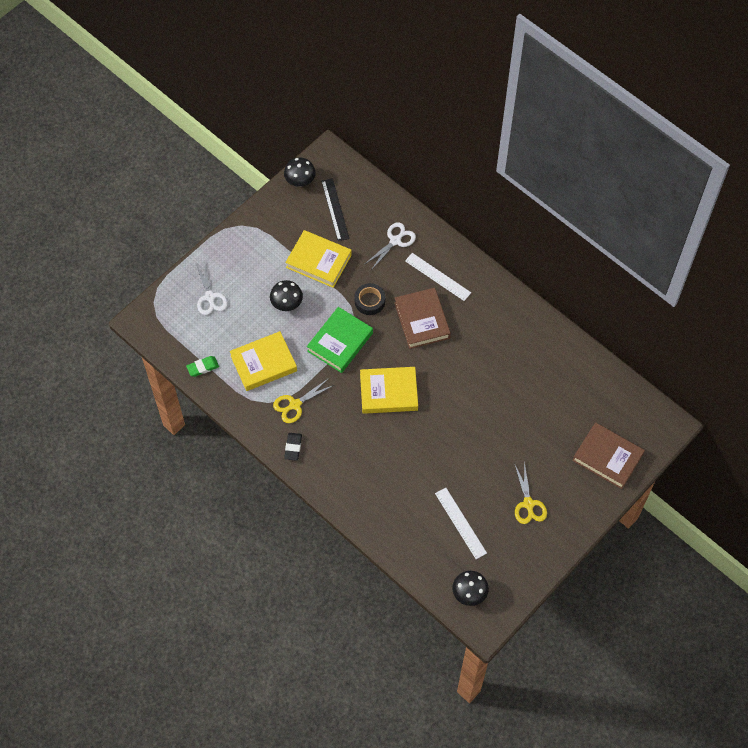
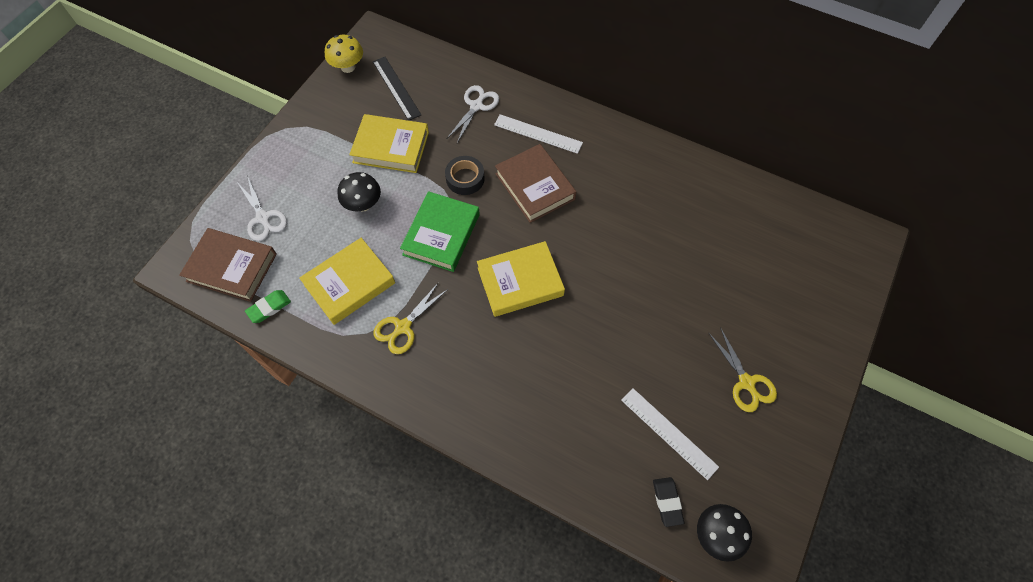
camera: 15 degrees left, 0 degrees up
black mushroom [284,158,316,187] -> yellow mushroom [325,35,363,73]
black eraser [284,433,302,461] -> black eraser moved to [653,477,684,527]
brown book [572,422,645,489] -> brown book moved to [179,228,277,302]

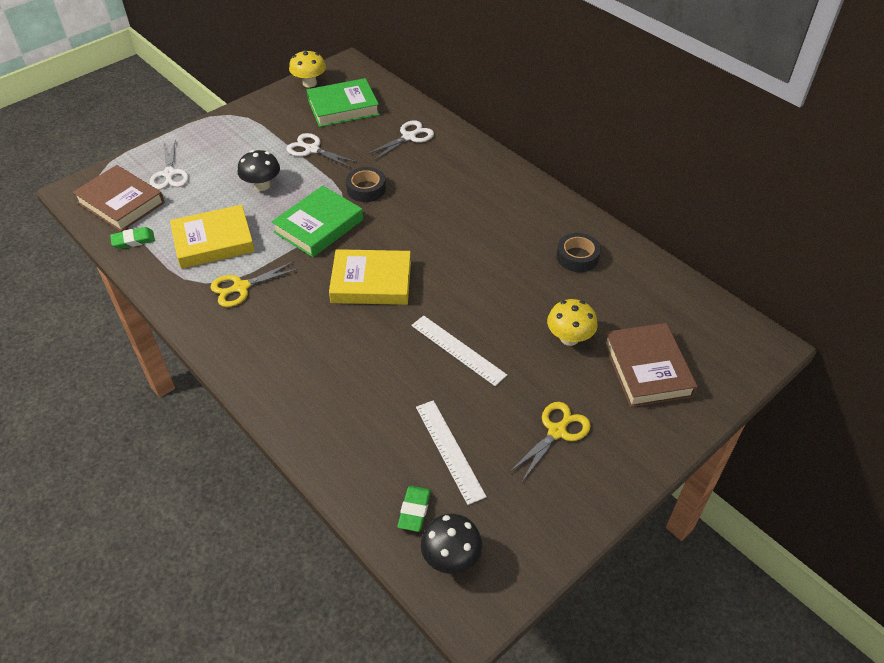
camera: 20 degrees right, 15 degrees down
yellow book [349,114,429,173] -> white scissors [286,133,358,168]
black ruler [373,57,421,121] -> green book [307,78,380,127]
white ruler [494,114,583,154] -> white ruler moved to [411,316,507,386]
brown book [495,144,576,223] -> brown book moved to [604,323,698,407]
black eraser [653,477,684,527] -> green eraser [397,486,431,532]
yellow scissors [709,327,777,412] -> yellow scissors turned 135 degrees counterclockwise [509,402,591,482]
none -> yellow mushroom [547,299,598,346]
none -> black tape [556,233,601,272]

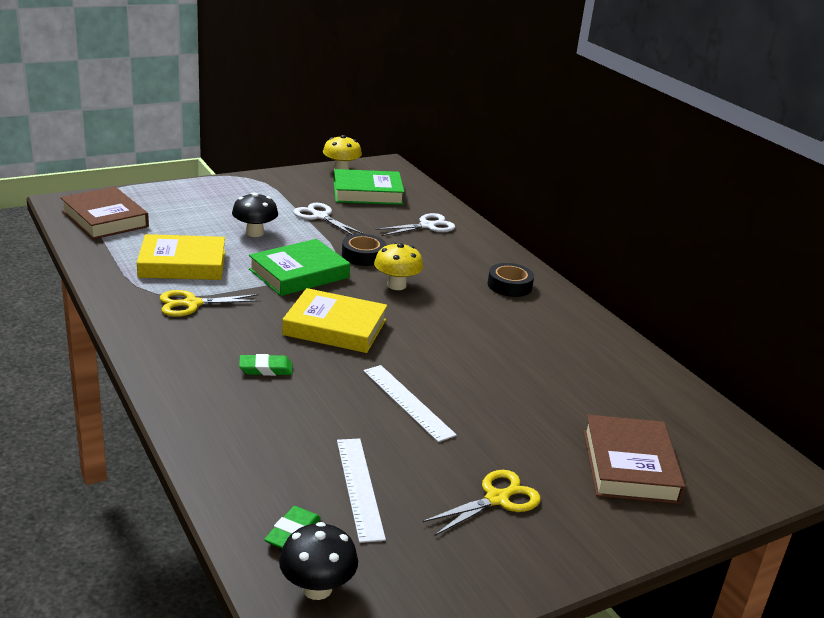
camera: 10 degrees right, 20 degrees down
green eraser [110,227,155,249] -> green eraser moved to [239,354,293,376]
white scissors [150,141,189,190] -> none
yellow mushroom [547,299,598,346] -> yellow mushroom moved to [374,242,423,290]
black tape [556,233,601,272] -> black tape moved to [488,263,534,297]

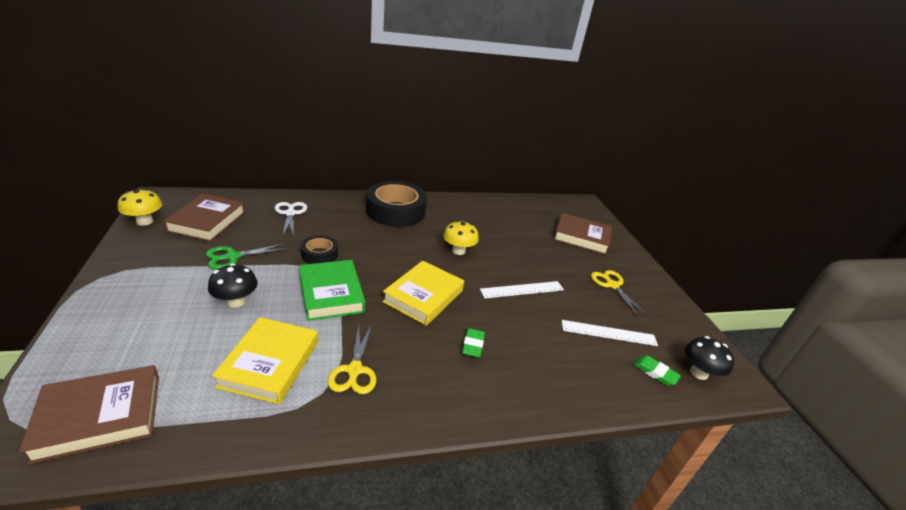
camera: 75 degrees left, 5 degrees up
white scissors [293,203,364,235] -> green scissors [206,244,287,269]
green book [334,169,404,205] -> brown book [163,194,245,242]
yellow mushroom [374,242,423,290] -> yellow mushroom moved to [443,220,479,255]
black tape [488,263,534,297] -> black tape [366,181,427,227], size x1.98

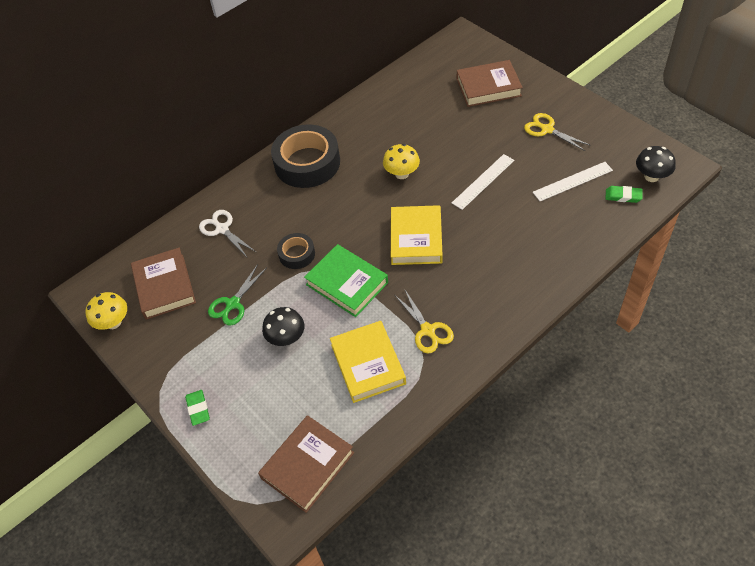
camera: 20 degrees left, 20 degrees up
green eraser [462,328,485,358] -> green eraser moved to [185,390,210,426]

